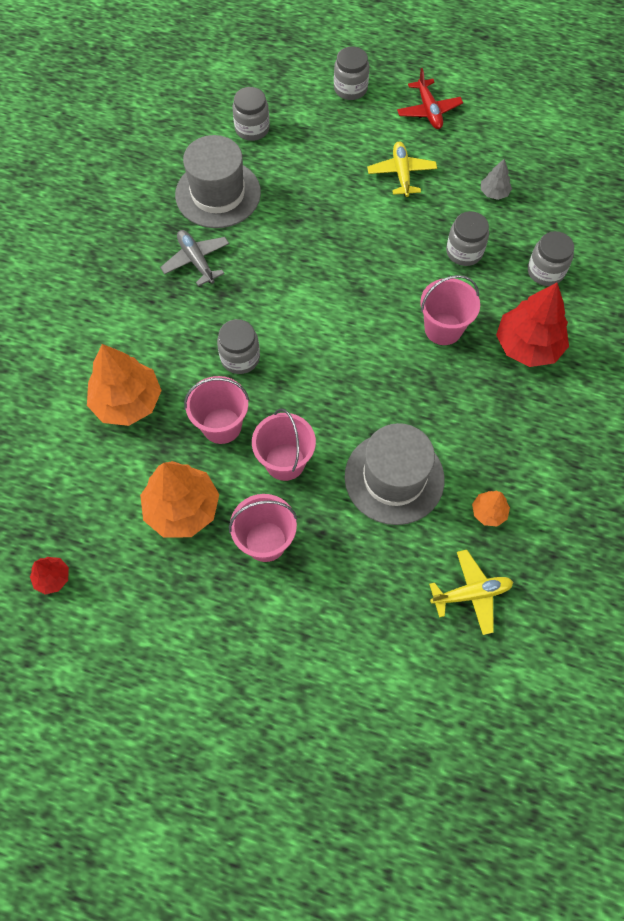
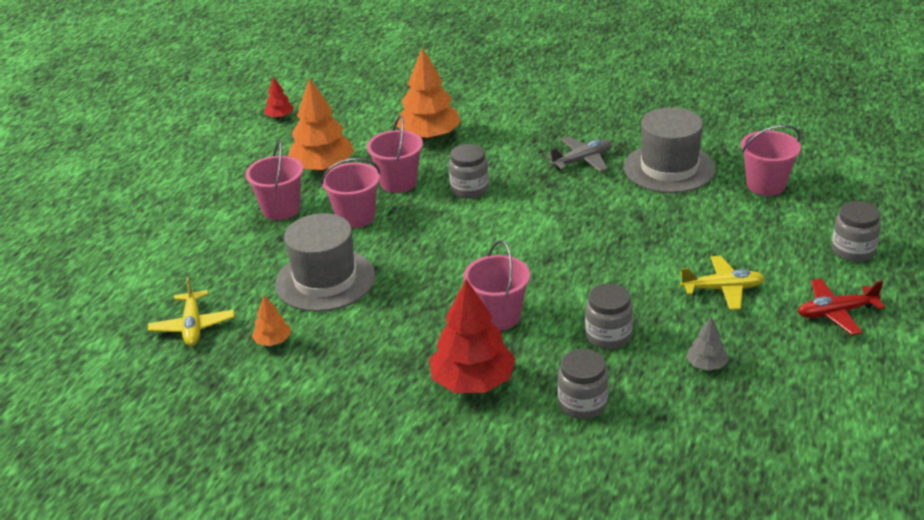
camera: 95 degrees right, 30 degrees down
grey jar [233,87,270,141] -> pink bucket [741,125,801,196]

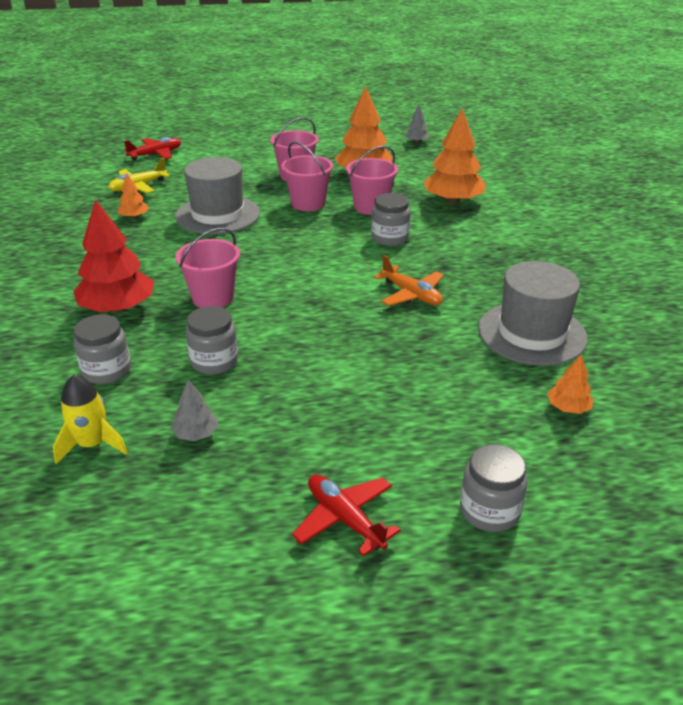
camera: 60 degrees right, 0 degrees up
red tree [264,77,294,118] -> grey tree [405,105,430,143]
grey plane [546,137,612,172] -> none
yellow plane [680,256,765,310] -> none
pink bucket [741,125,801,196] -> orange tree [547,355,594,414]
none -> yellow rocket [53,375,128,464]
none -> red plane [124,137,181,160]
none -> orange plane [374,255,444,306]

